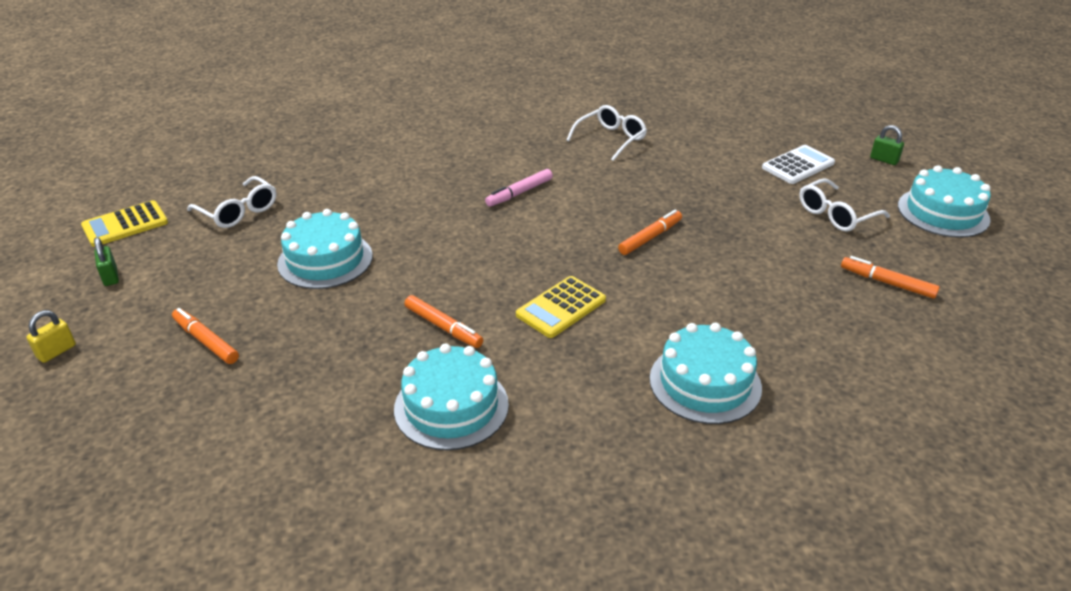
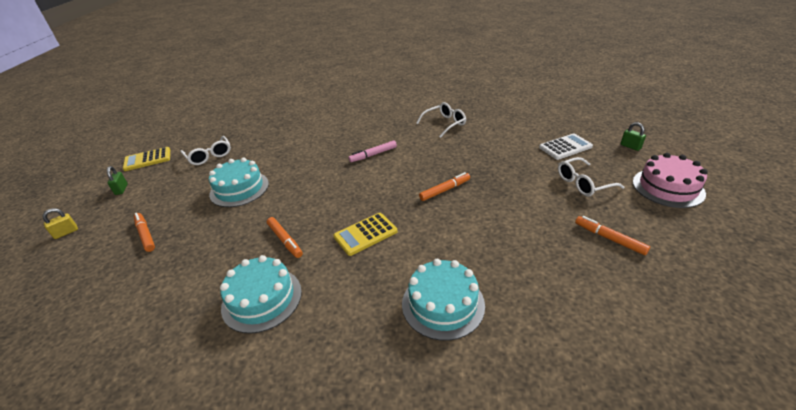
camera: 15 degrees right, 0 degrees up
turquoise cake [898,165,991,238] -> pink cake [633,153,708,208]

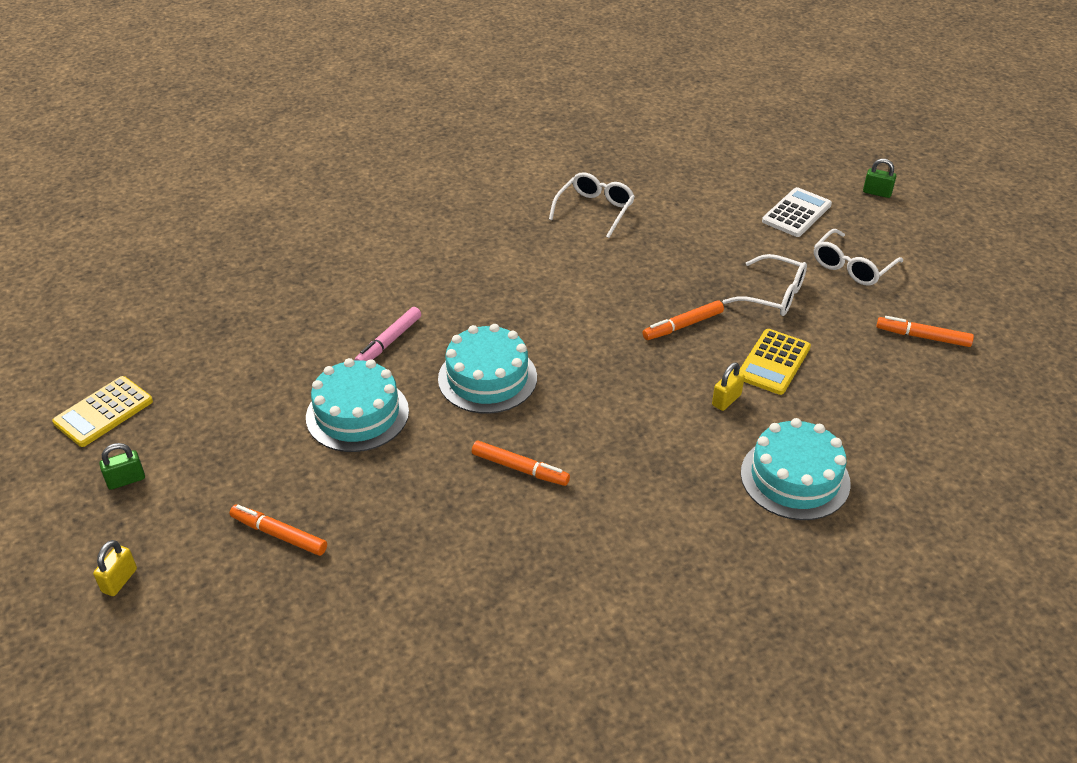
camera: 30 degrees left, 5 degrees up
green padlock [107,166,128,195] -> green padlock turned 75 degrees counterclockwise [99,443,145,490]
white glasses [180,136,231,165] -> white glasses moved to [722,254,807,316]
turquoise cake [220,255,302,334] -> turquoise cake moved to [438,324,537,414]
yellow calculator [333,213,398,256] -> yellow calculator moved to [739,329,811,395]
pink marker [348,140,397,162] -> pink marker moved to [355,307,421,361]
orange marker [419,172,470,201] -> orange marker turned 150 degrees counterclockwise [643,300,724,340]
pink cake [633,153,708,208] -> none
none -> yellow padlock [712,362,745,411]

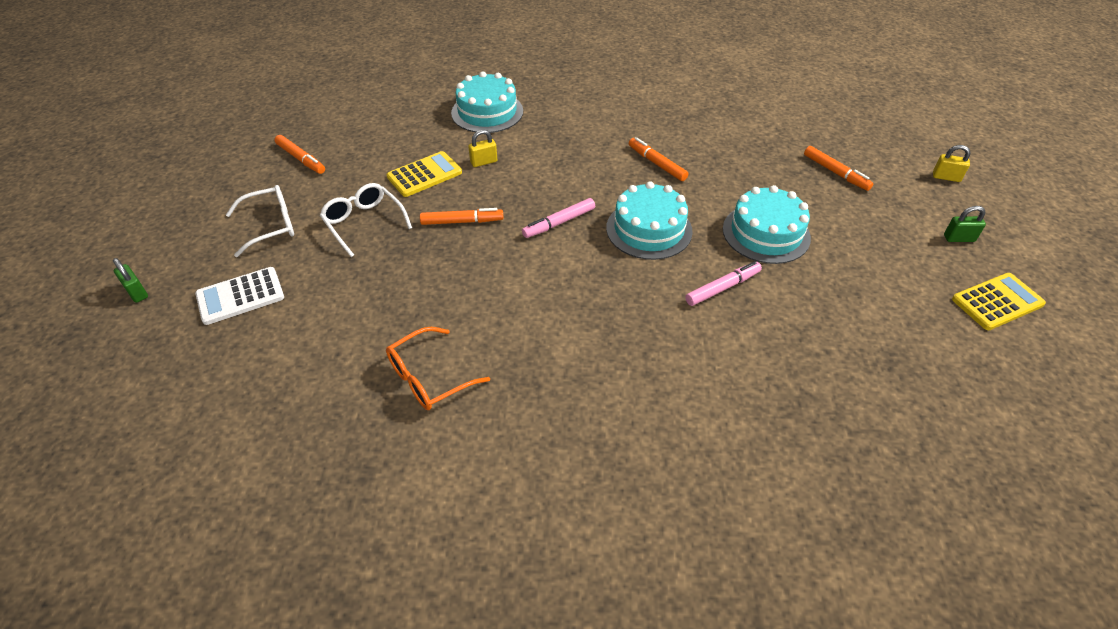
camera: 155 degrees left, 5 degrees up
yellow padlock [93,540,137,596] -> yellow padlock turned 60 degrees clockwise [933,145,970,182]
white glasses [549,172,635,238] -> orange glasses [386,327,490,410]
none -> pink marker [522,198,595,238]

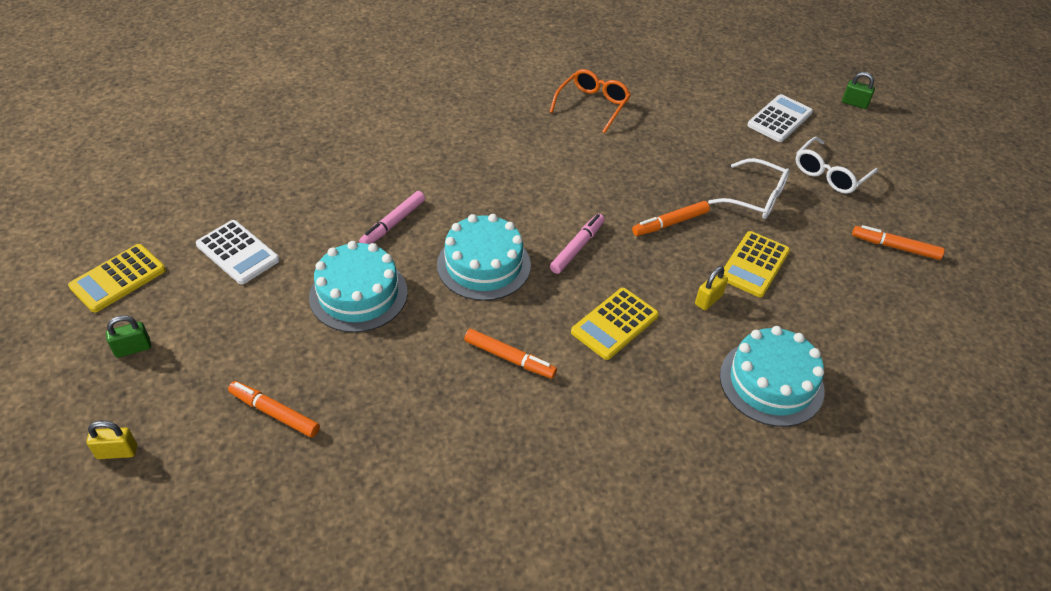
camera: 155 degrees right, 0 degrees up
none -> white calculator [196,220,280,285]
none -> yellow calculator [571,288,659,360]

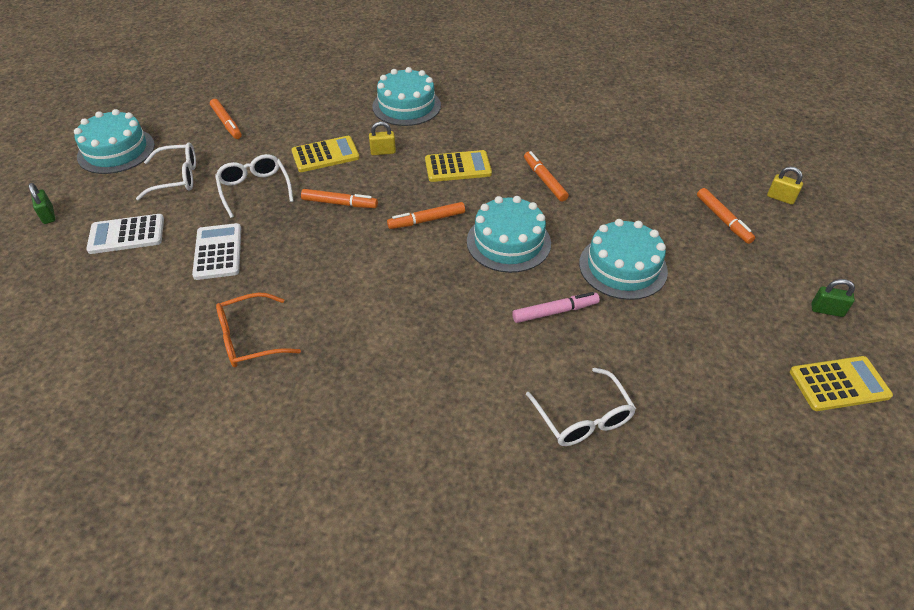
camera: 140 degrees left, 0 degrees up
yellow padlock [86,421,137,459] -> yellow padlock moved to [767,166,803,205]
white calculator [196,220,280,285] -> white calculator moved to [192,223,241,280]
pink marker [550,214,605,274] -> orange marker [387,202,465,229]
none -> turquoise cake [74,109,155,174]
none -> white glasses [526,368,636,446]

